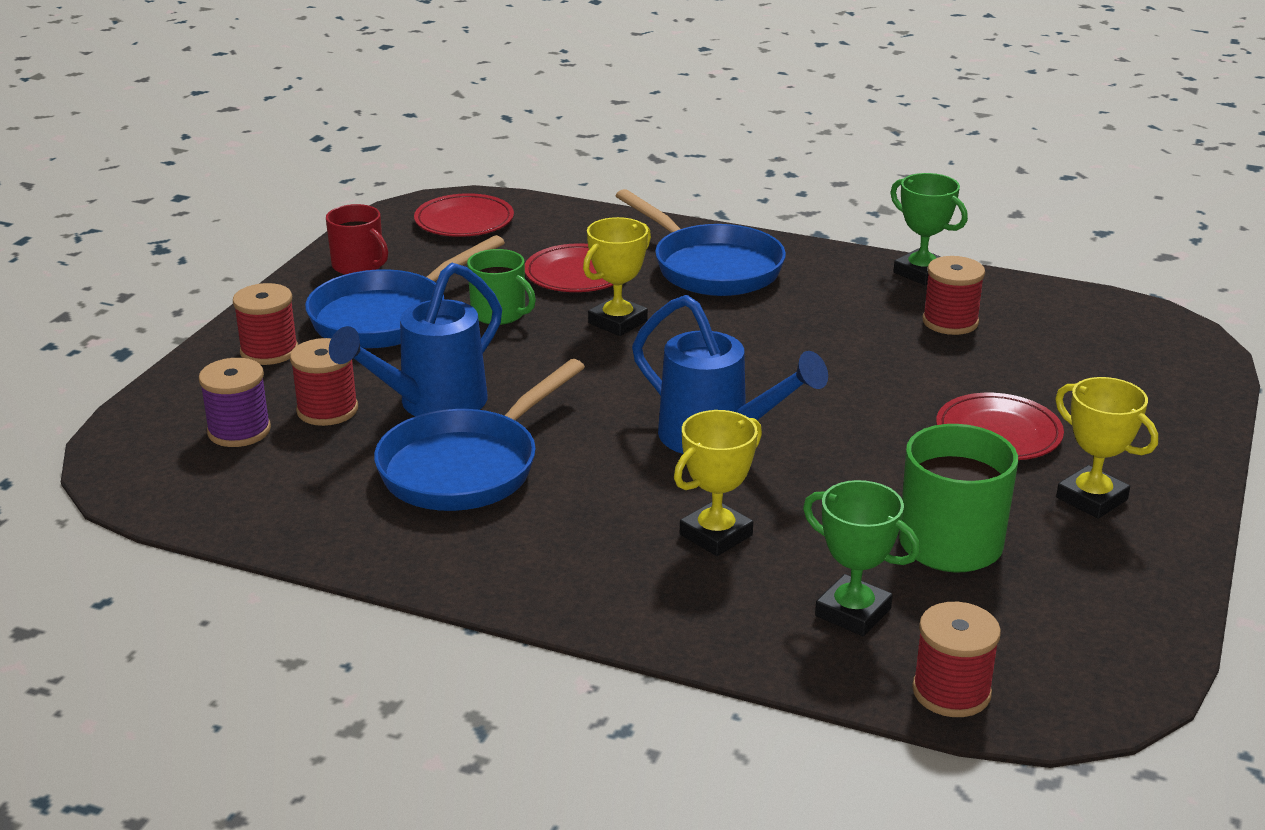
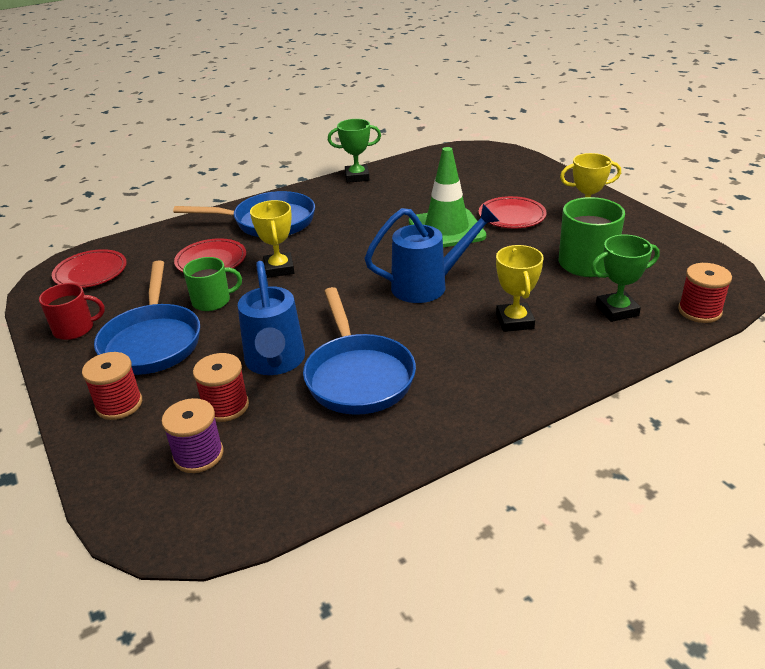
camera: 50 degrees left, 5 degrees up
red spool [922,256,985,335] -> none
none -> green traffic cone [409,147,486,247]

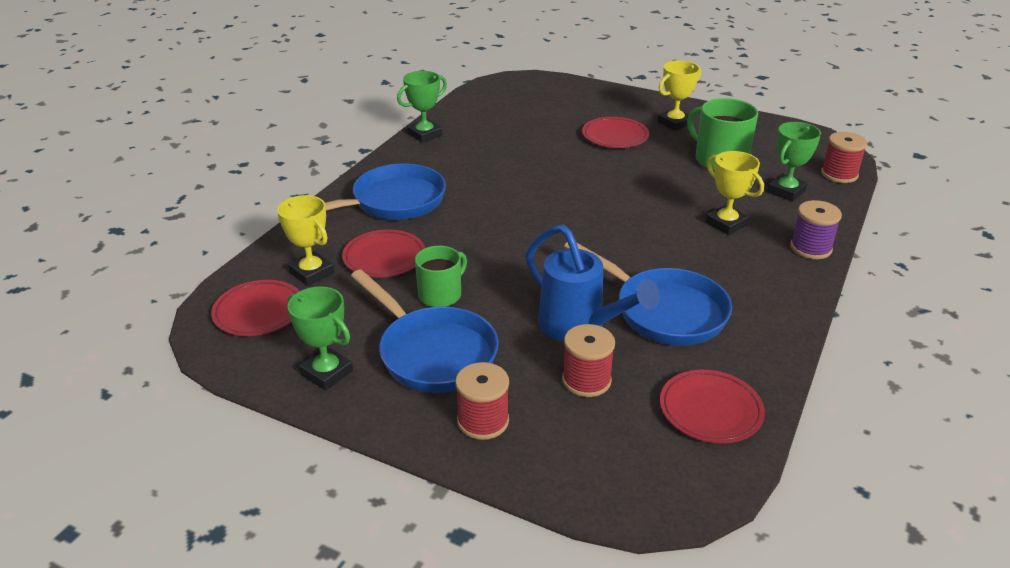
camera: 35 degrees left, 0 degrees up
red mug [39,283,105,340] -> green trophy [287,286,353,390]
purple spool [161,398,224,473] -> purple spool moved to [790,200,842,259]
yellow trophy [250,200,294,278] -> yellow trophy moved to [277,195,334,286]
blue watering can [364,204,499,303] -> none
green traffic cone [409,147,486,247] -> none
none -> red plate [660,370,765,443]

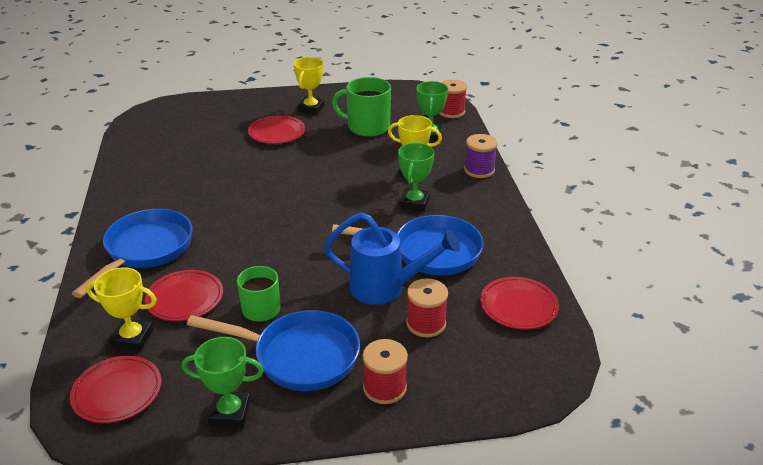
camera: 35 degrees left, 0 degrees up
green trophy [397,71,447,143] -> green trophy moved to [398,143,435,211]

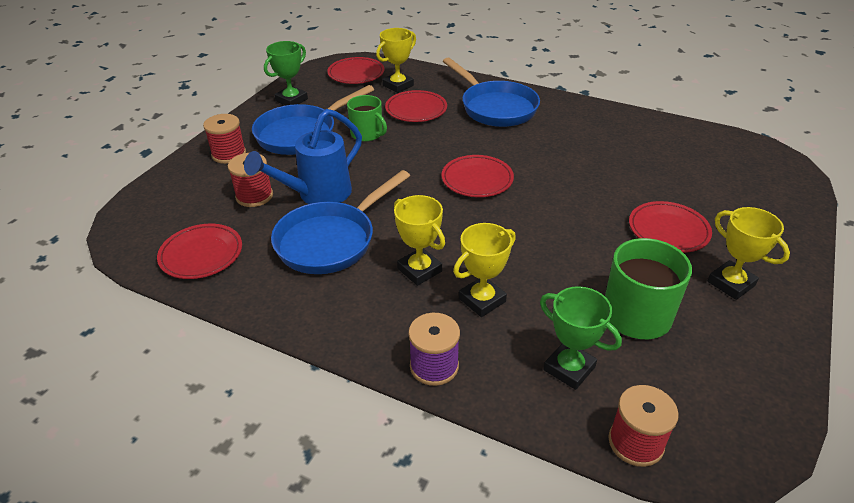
camera: 125 degrees right, 5 degrees up
green trophy [398,143,435,211] -> yellow trophy [394,195,445,286]
none -> red plate [441,155,514,197]

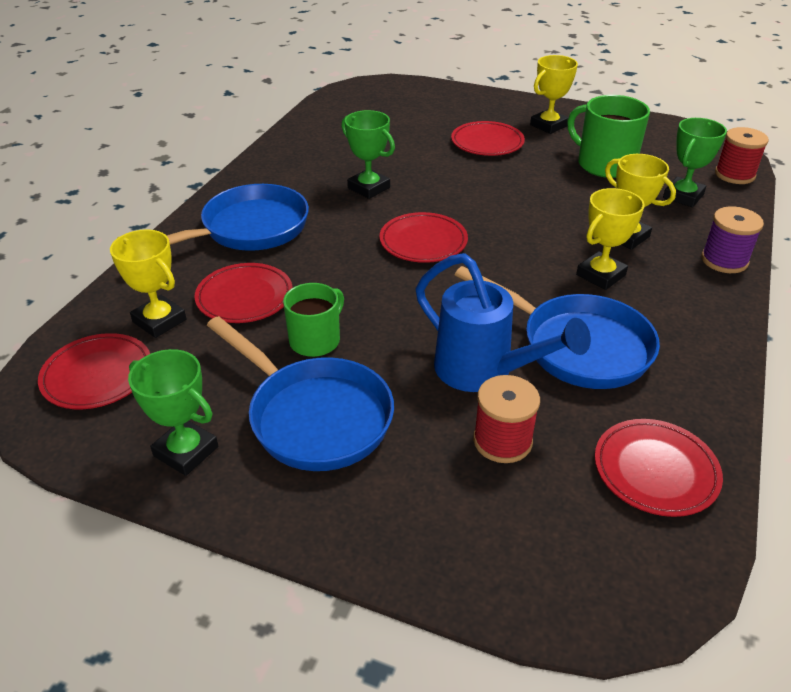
camera: 95 degrees left, 0 degrees up
red spool [203,114,246,164] -> none
none -> green trophy [341,110,395,199]

